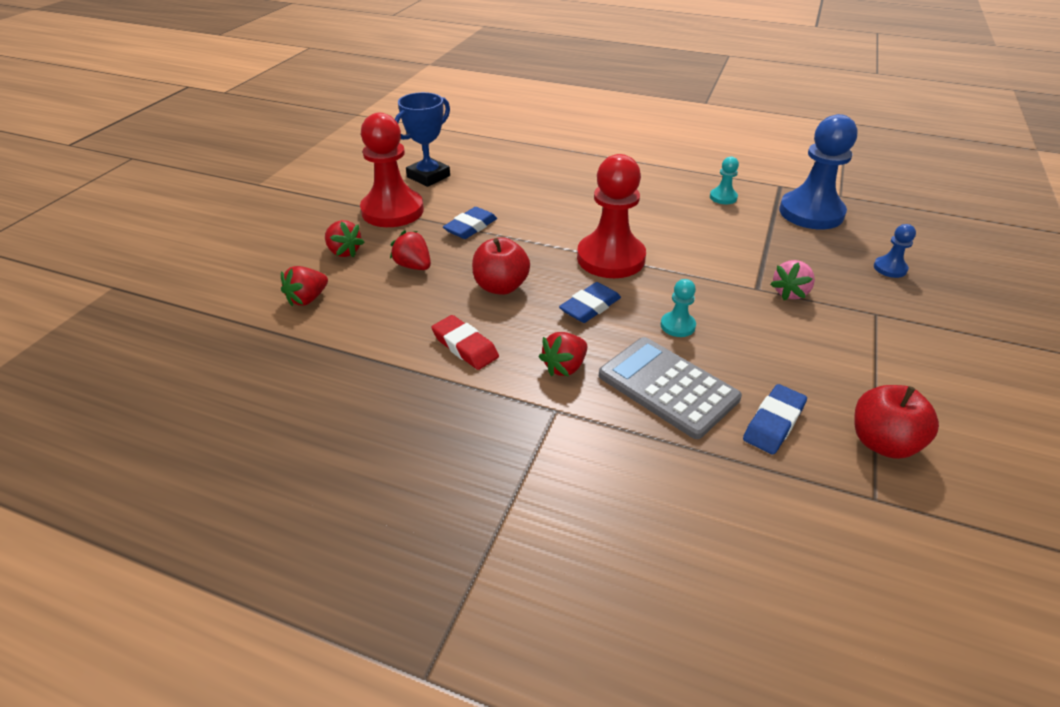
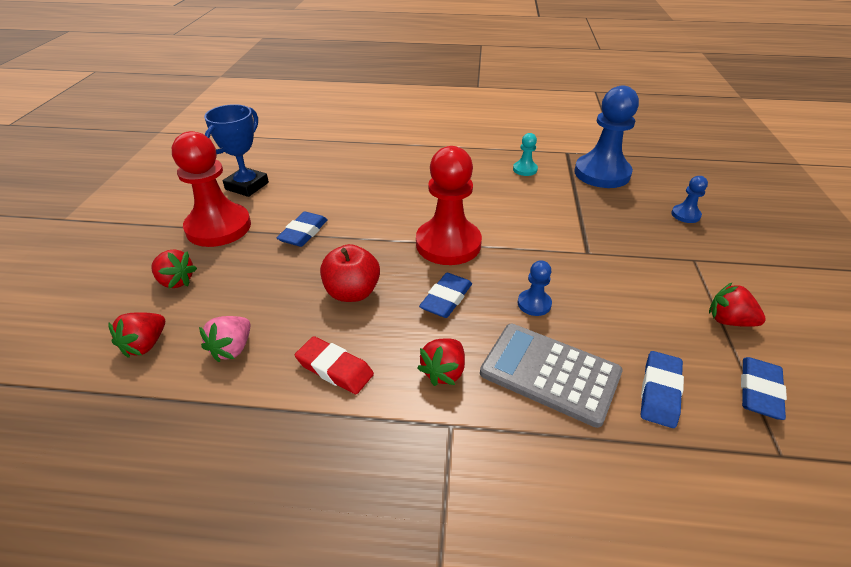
camera: 15 degrees left, 0 degrees up
red strawberry [390,230,431,270] -> red strawberry moved to [709,283,766,327]
turquoise pawn [661,279,696,337] -> blue pawn [518,260,552,316]
pink strawberry [770,260,815,300] -> pink strawberry moved to [199,316,251,362]
red apple [854,385,939,459] -> blue eraser [741,357,787,420]

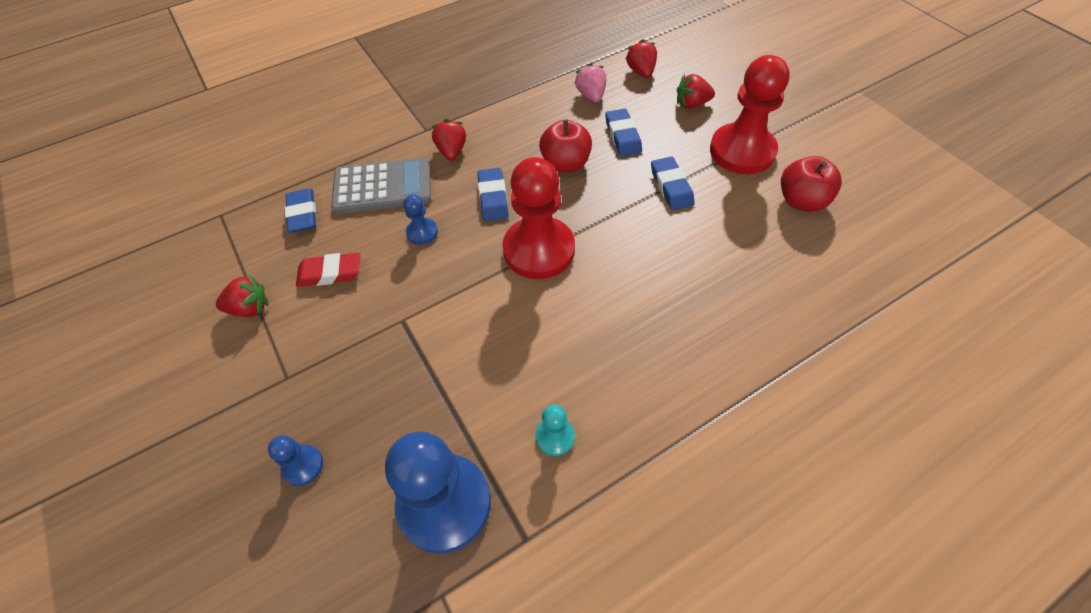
camera: 145 degrees right, 15 degrees up
blue trophy [204,104,269,197] -> red apple [781,156,842,212]
red eraser [295,336,374,394] -> red eraser moved to [296,253,360,287]
blue eraser [741,357,787,420] -> blue eraser moved to [605,109,642,156]

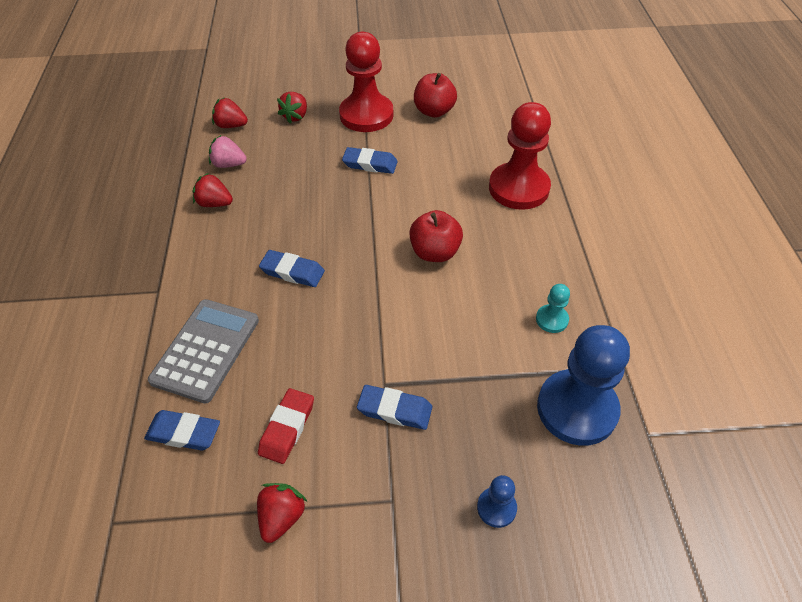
camera: 65 degrees left, 5 degrees down
blue pawn [404,194,438,245] -> none
red strawberry [431,119,466,161] -> red strawberry moved to [192,173,233,207]
red pawn [503,157,575,279] -> red pawn moved to [489,102,551,210]
red apple [539,119,592,172] -> red apple moved to [409,210,463,262]
blue eraser [605,109,642,156] -> blue eraser moved to [357,385,432,430]

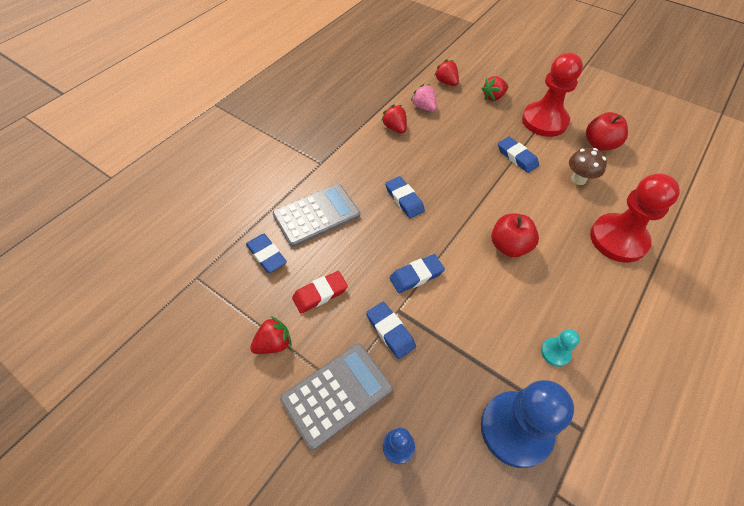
camera: 40 degrees right, 5 degrees up
none -> grey calculator [280,343,393,450]
none -> blue eraser [390,254,445,293]
none -> brown mushroom [569,148,607,185]

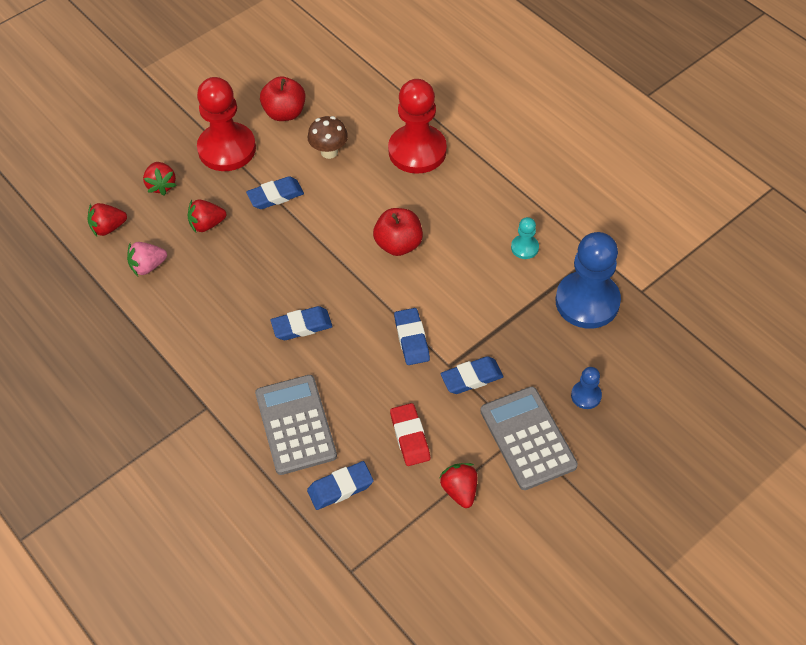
camera: 75 degrees left, 0 degrees up
red strawberry [381,105,407,133] -> red strawberry moved to [188,200,226,233]

